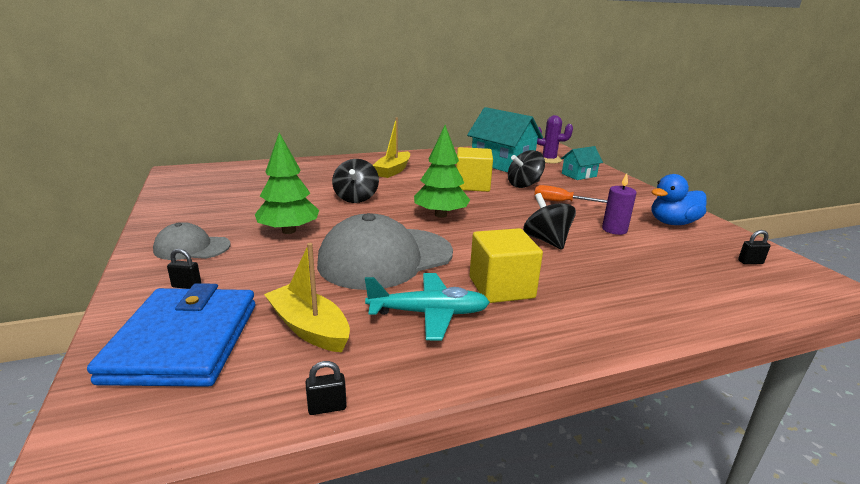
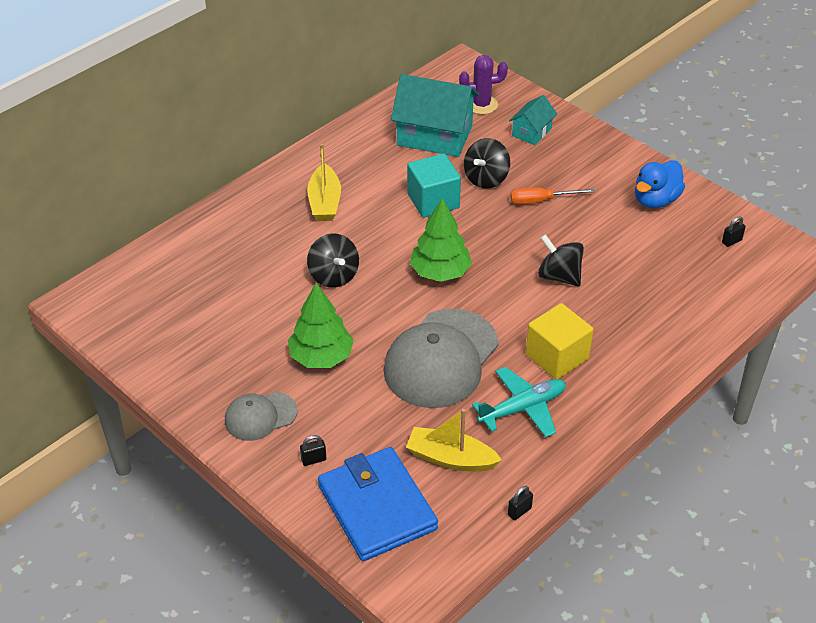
camera: 25 degrees left, 20 degrees up
yellow cube [456,147,493,192] -> turquoise cube [407,154,461,218]
purple candle [602,173,637,235] -> none

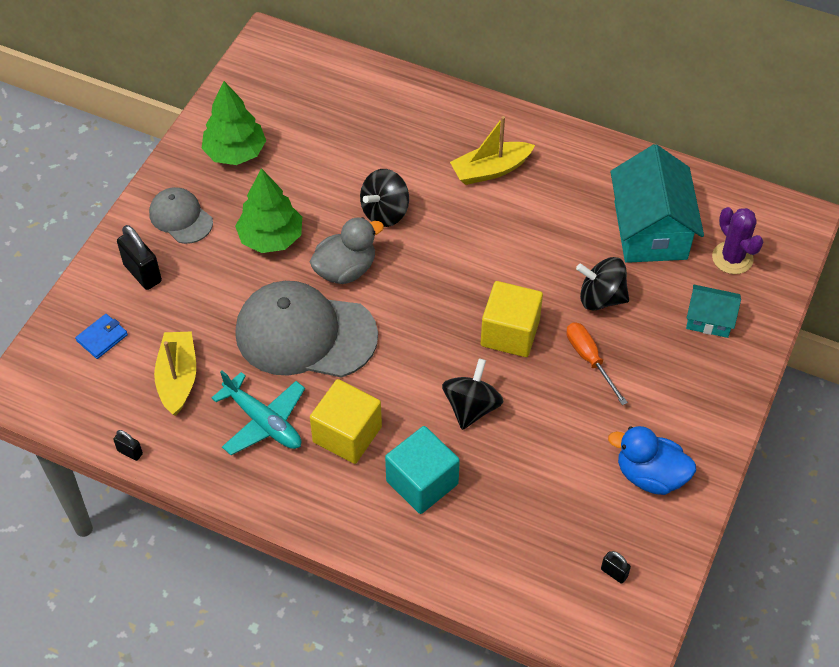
camera: 70 degrees right, 10 degrees up
black padlock [300,435,326,466] -> black padlock [117,225,162,290], size x1.90
blue wallet [318,447,438,561] -> blue wallet [75,314,128,359], size x0.40
turquoise cube [407,154,461,218] -> turquoise cube moved to [385,426,460,514]
green tree [410,198,472,282] -> green tree moved to [201,81,266,165]
none -> grey duck [310,217,384,284]
none -> yellow cube [481,281,543,357]

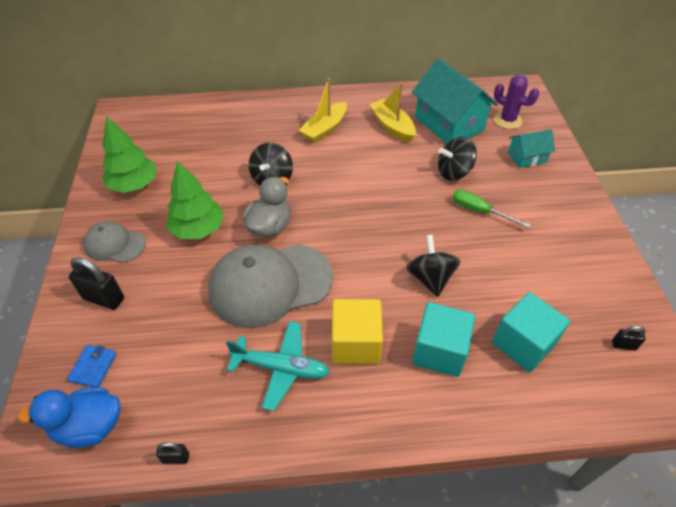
camera: 30 degrees left, 5 degrees down
yellow boat [154,331,196,416] -> yellow boat moved to [369,83,416,142]
yellow cube [481,281,543,357] -> none
orange screwdriver [566,322,628,405] -> green screwdriver [452,190,531,228]
blue duck [608,426,696,495] -> blue duck moved to [18,387,121,448]
none -> turquoise cube [492,292,570,372]

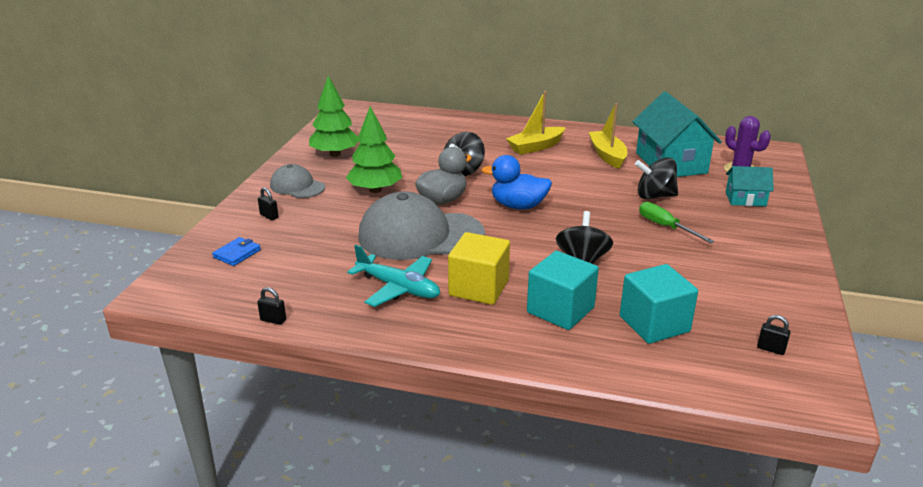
camera: 20 degrees right, 20 degrees down
blue duck [18,387,121,448] -> blue duck moved to [481,155,552,210]
black padlock [69,257,124,310] -> black padlock [258,187,279,220], size x0.53

